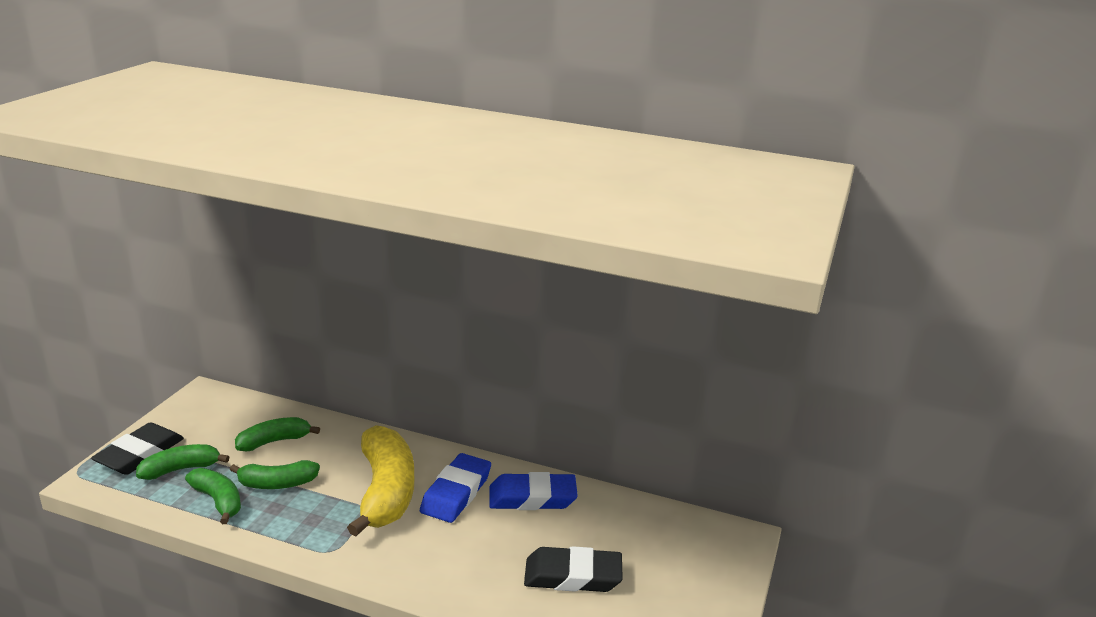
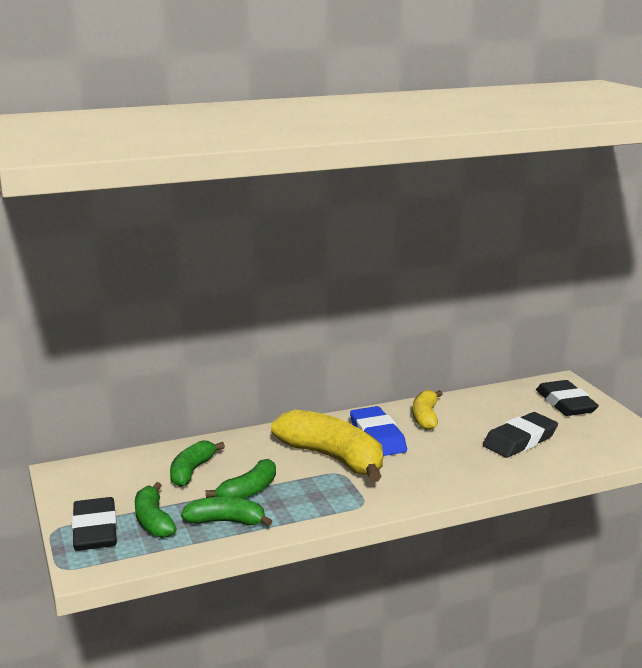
camera: 40 degrees left, 5 degrees down
green banana [136,444,229,480] -> green banana turned 45 degrees counterclockwise [135,482,177,538]
blue eraser [489,472,578,510] -> yellow banana [413,390,443,430]
none -> black eraser [536,380,599,416]

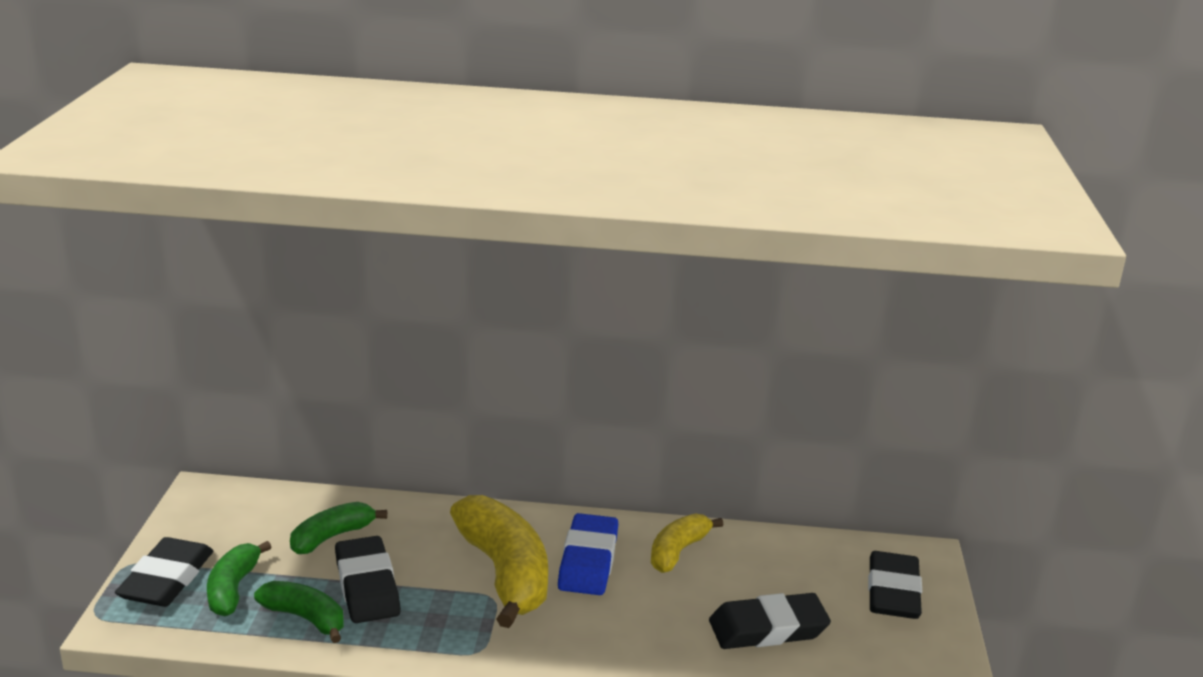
camera: 25 degrees right, 5 degrees up
green banana [206,459,276,499] -> black eraser [335,536,401,623]

